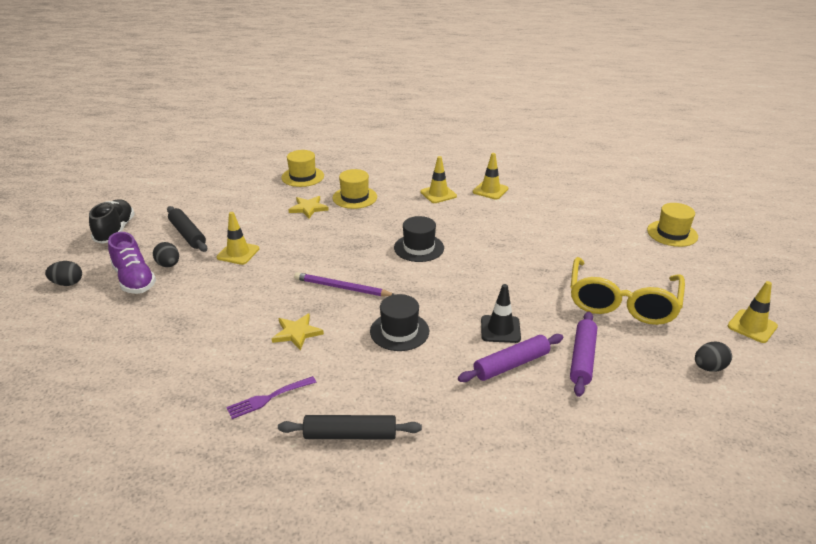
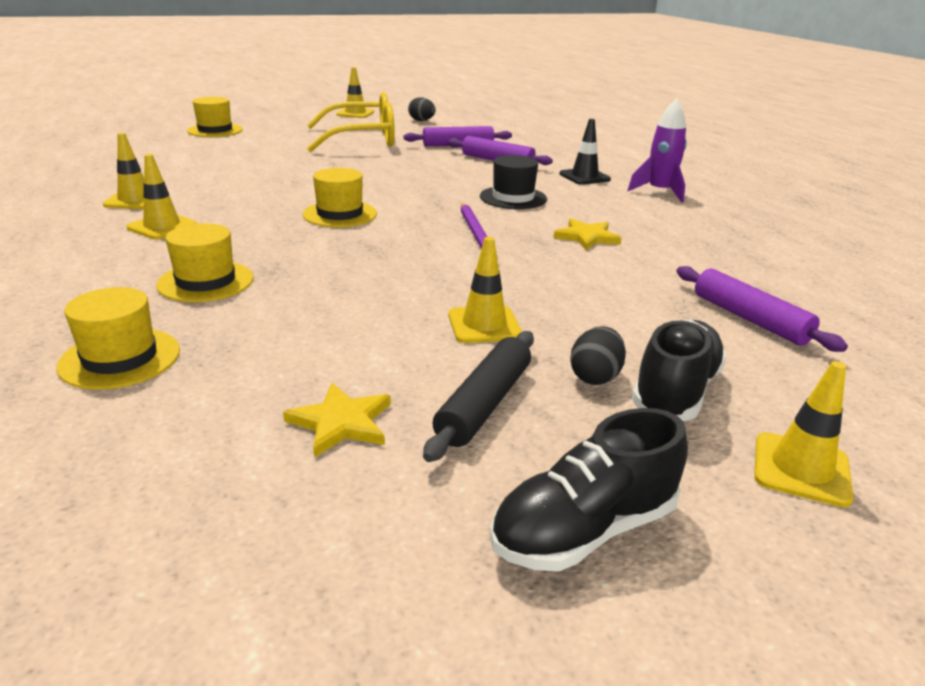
camera: 120 degrees left, 5 degrees down
black egg [45,261,82,286] -> yellow traffic cone [754,361,854,507]
purple shoe [108,232,156,294] -> black shoe [632,320,727,421]
purple fork [226,376,316,419] -> none
black rolling pin [278,415,422,439] -> purple rocket [628,98,687,202]
yellow star [288,196,329,219] -> yellow star moved to [283,383,391,457]
black hat [394,216,444,262] -> yellow hat [303,168,377,227]
black traffic cone [481,284,521,343] -> black traffic cone moved to [560,119,611,185]
none -> purple rolling pin [677,266,848,352]

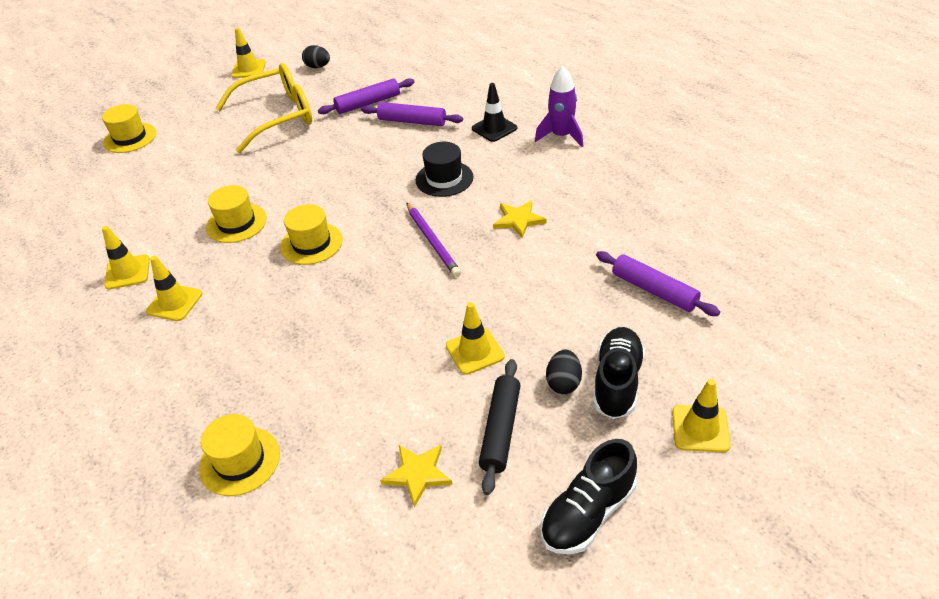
camera: 10 degrees left, 15 degrees up
yellow hat [156,223,254,302] -> yellow hat moved to [206,185,267,243]

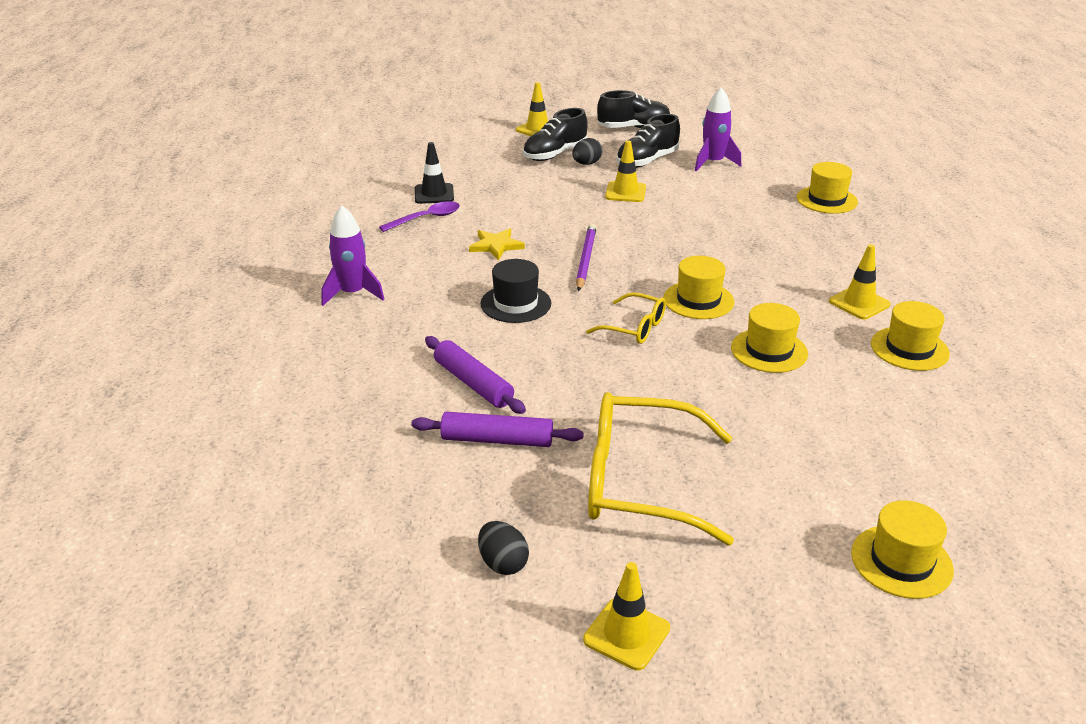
camera: 150 degrees left, 10 degrees down
yellow traffic cone [102,226,150,290] -> yellow hat [871,301,950,371]
yellow star [380,445,453,508] -> purple rocket [695,87,741,171]
black traffic cone [472,83,517,142] -> black traffic cone moved to [415,142,454,204]
black rolling pin [479,359,521,495] -> black shoe [617,114,680,168]
purple rolling pin [596,251,720,316] -> none
none -> purple spoon [379,201,460,232]
none -> yellow glasses [586,292,666,344]

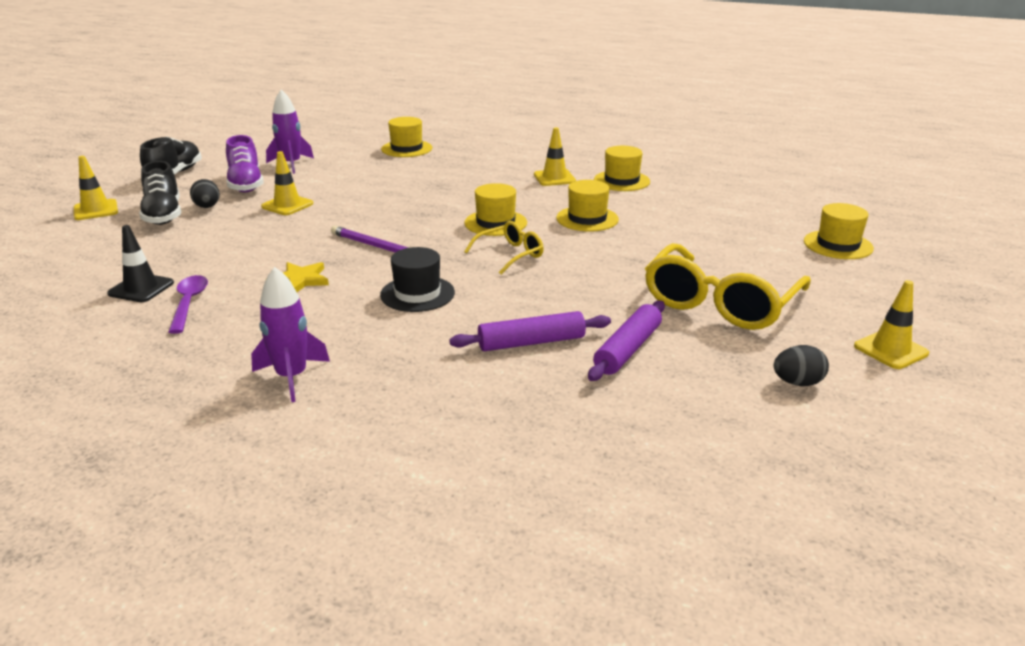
camera: 65 degrees left, 5 degrees down
black shoe [617,114,680,168] -> purple shoe [226,135,264,192]

